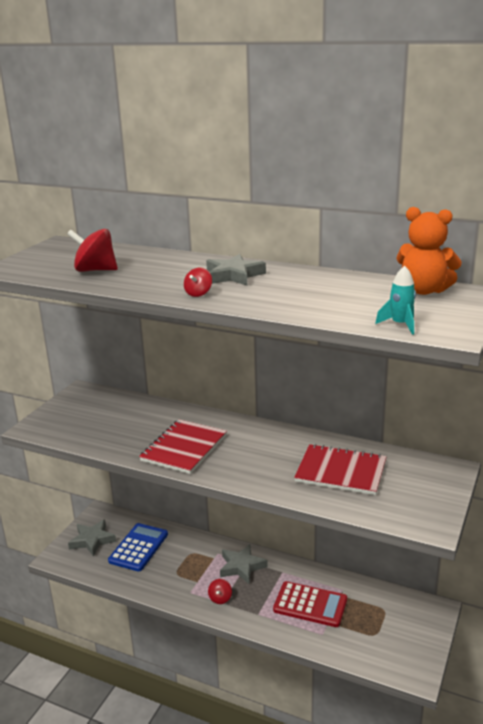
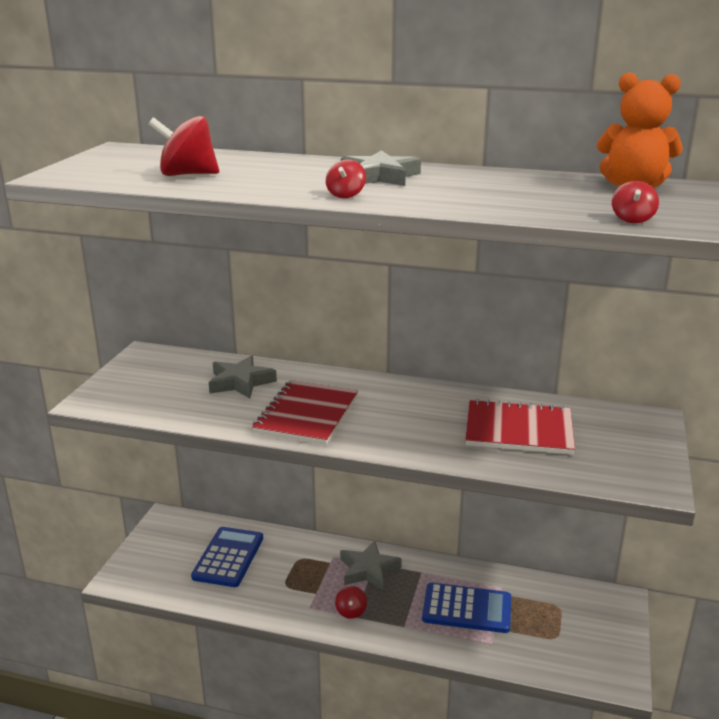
camera: 10 degrees left, 0 degrees up
grey star [68,520,116,557] -> grey star moved to [209,355,277,398]
red calculator [273,581,347,627] -> blue calculator [422,583,511,633]
turquoise rocket [375,266,416,335] -> red spinning top [612,181,659,223]

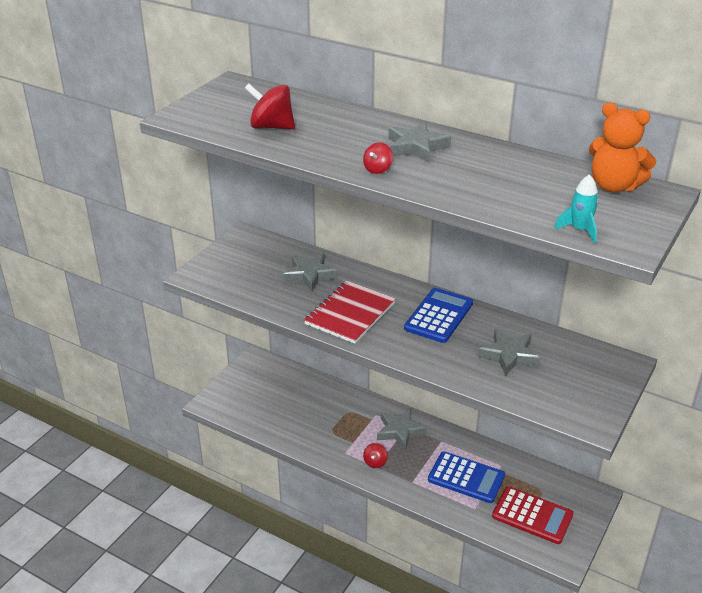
camera: 15 degrees right, 10 degrees up
blue calculator [191,527,263,587] -> blue calculator moved to [404,288,473,343]
red notebook [465,399,575,455] -> grey star [478,329,540,376]
red spinning top [612,181,659,223] -> turquoise rocket [554,174,599,243]
none -> red calculator [492,486,573,544]

